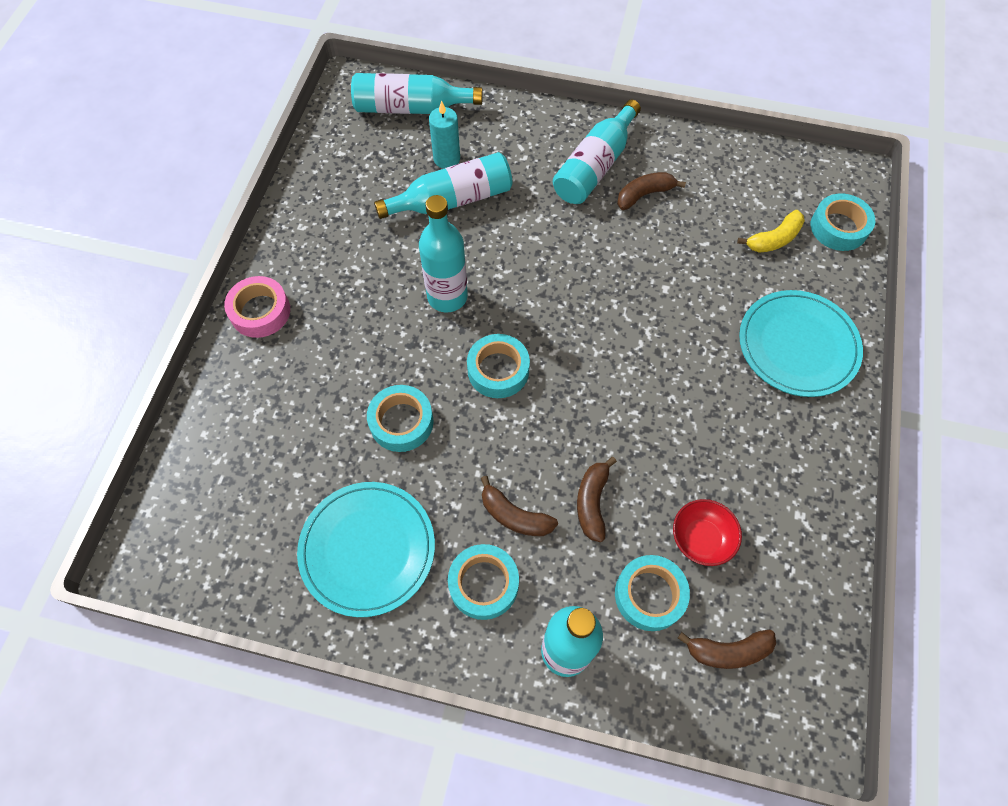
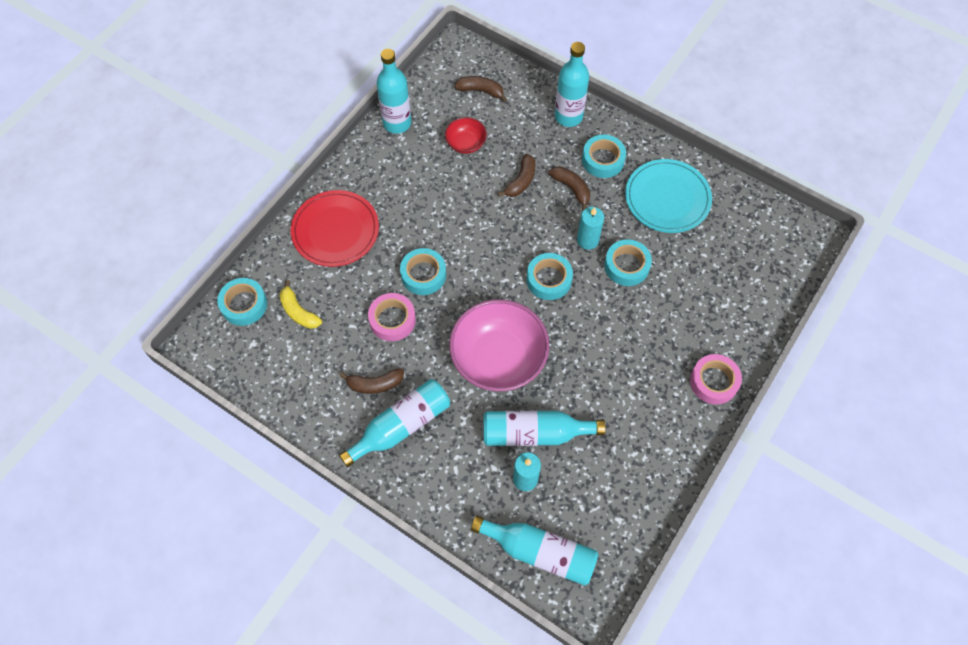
camera: 160 degrees left, 0 degrees up
turquoise bottle [419,195,468,312] -> turquoise bottle moved to [376,49,411,134]
turquoise tape [615,555,690,631] -> turquoise tape moved to [400,248,446,295]
yellow banana [737,210,805,253] -> yellow banana turned 120 degrees counterclockwise [279,280,322,329]
turquoise plate [739,290,863,397] -> red plate [291,190,379,267]
none -> pink tape [368,293,416,341]
none -> pink bowl [449,299,550,391]
none -> turquoise candle [577,207,604,250]

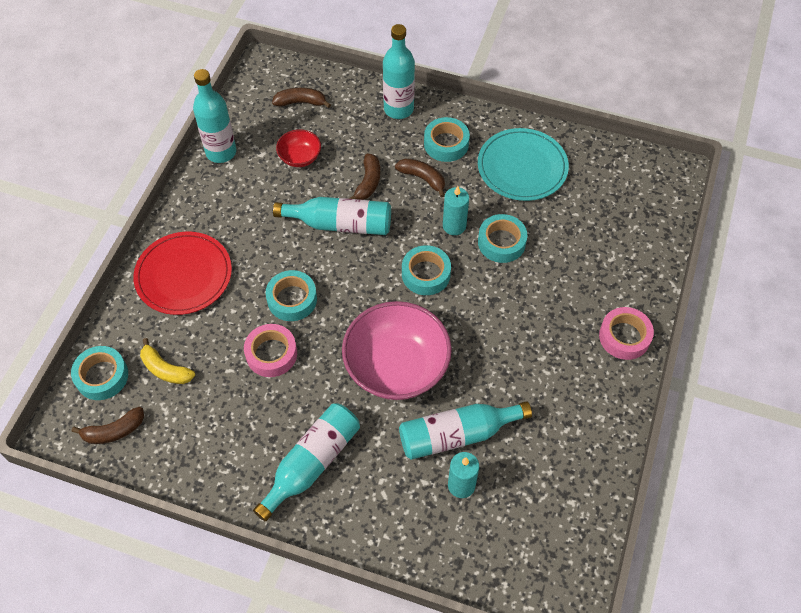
camera: 15 degrees left, 5 degrees down
brown banana [340,368,404,394] -> brown banana moved to [71,407,144,444]
turquoise bottle [471,516,598,586] -> turquoise bottle moved to [273,197,391,235]

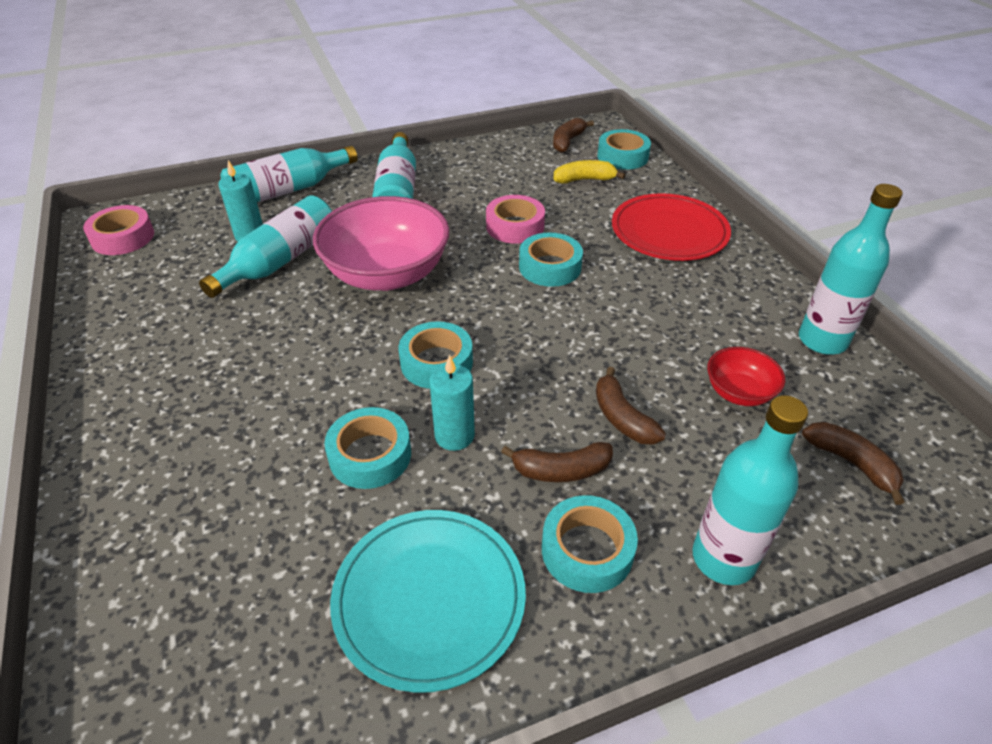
camera: 140 degrees right, 15 degrees down
brown banana [272,87,331,108] -> brown banana turned 90 degrees counterclockwise [802,422,905,505]
turquoise bottle [273,197,391,235] -> turquoise bottle moved to [220,146,358,202]
pink tape [599,307,654,360] -> pink tape moved to [83,205,154,255]

